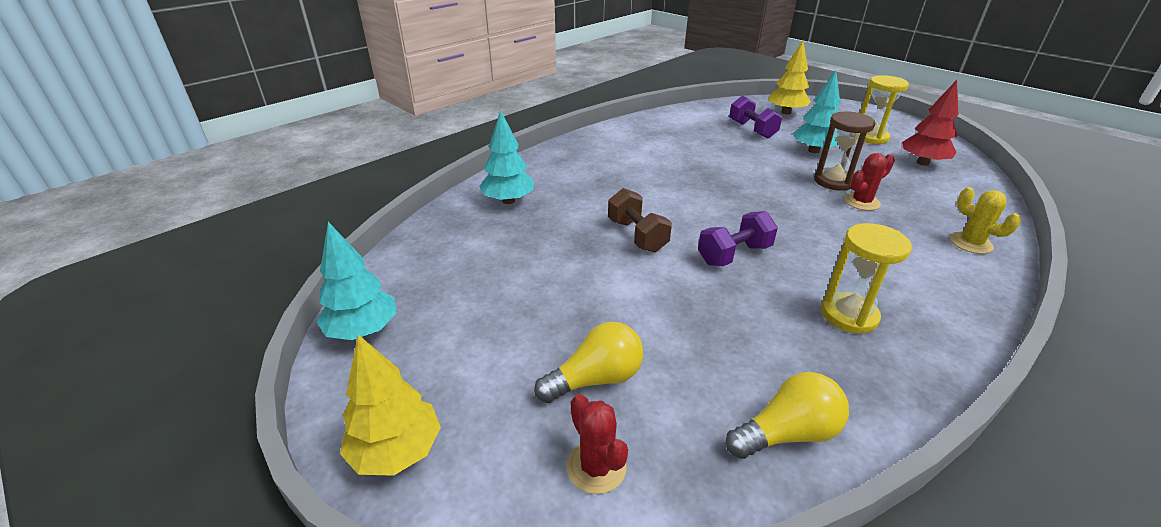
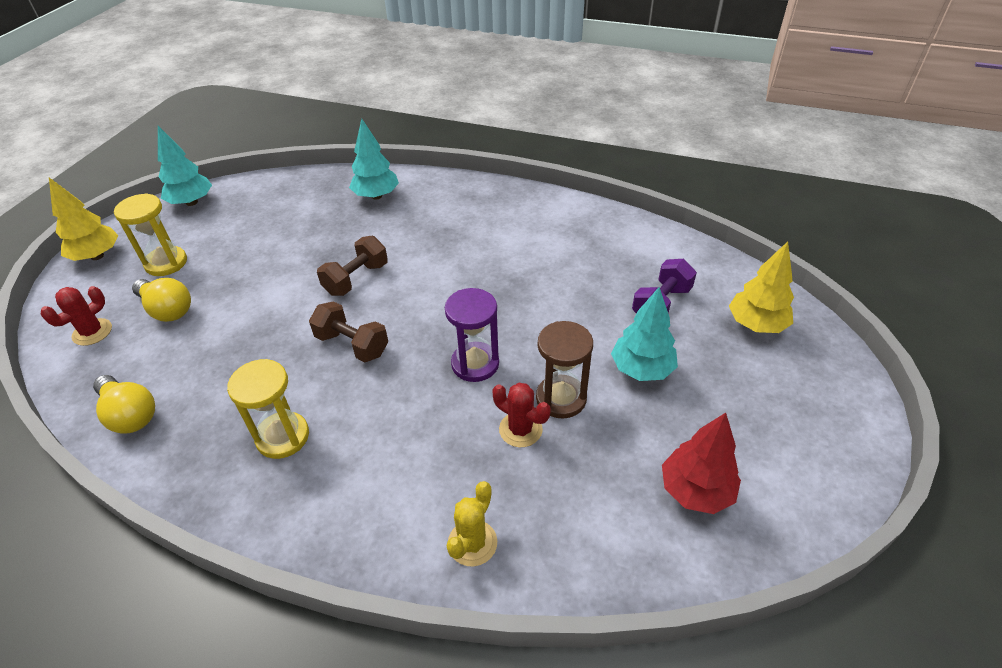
camera: 65 degrees right, 10 degrees up
purple dumbbell [698,211,778,266] -> brown dumbbell [309,301,388,362]
yellow hourglass [860,75,909,144] -> yellow hourglass moved to [114,193,187,276]
none -> purple hourglass [445,288,499,382]

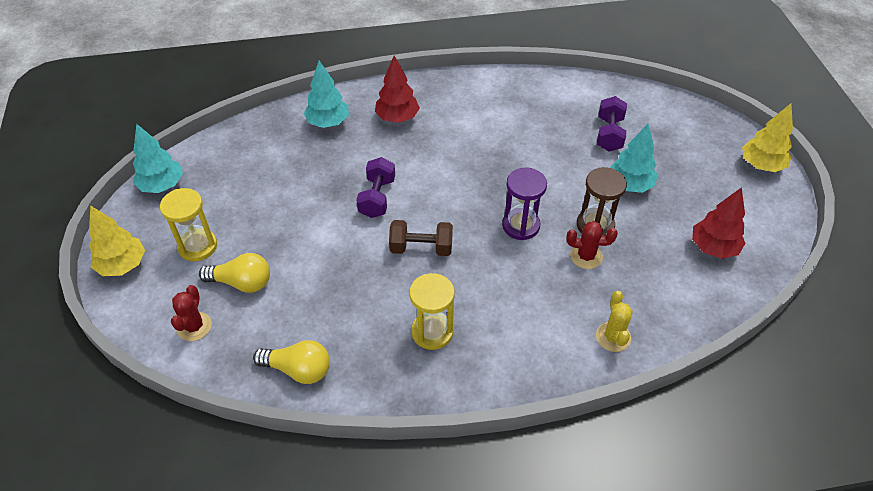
camera: 30 degrees left, 5 degrees up
brown dumbbell [317,236,388,296] -> purple dumbbell [356,157,395,218]
yellow tree [729,242,794,333] -> yellow tree moved to [742,103,793,172]
none -> red tree [375,56,420,123]

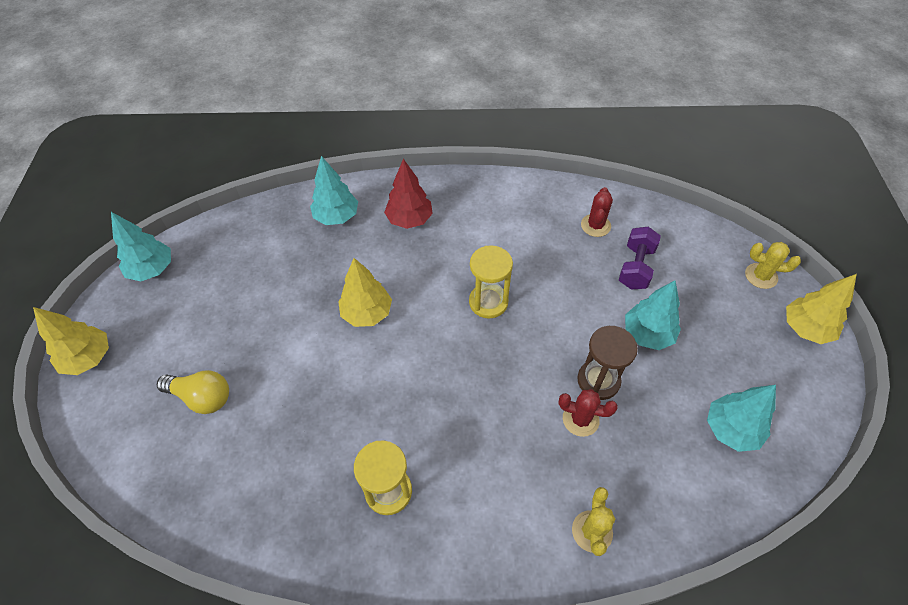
camera: 10 degrees right, 5 degrees up
yellow hourglass [160,188,217,261] -> yellow hourglass moved to [469,245,513,319]
red cactus [171,285,212,341] -> red cactus moved to [581,187,613,237]
yellow light bulb [253,340,330,384] -> none
purple dumbbell [356,157,395,218] -> yellow tree [338,258,392,327]
brown dumbbell [389,220,453,256] -> none
purple hourglass [502,167,547,240] -> none
red tree [692,187,745,259] -> turquoise tree [707,385,776,452]
none -> yellow cactus [745,242,801,289]

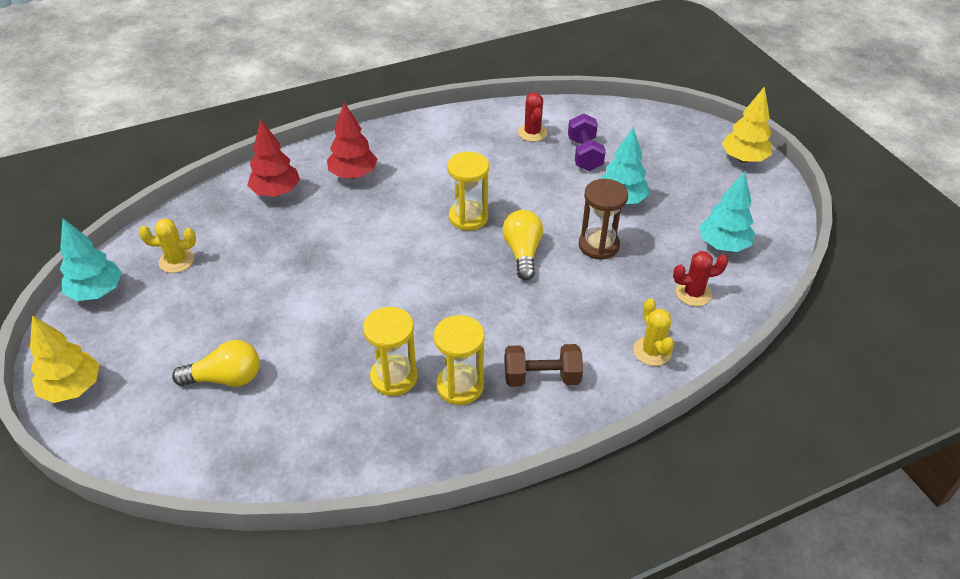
camera: 25 degrees left, 10 degrees down
turquoise tree [310,156,358,225] -> red tree [247,119,300,197]
yellow tree [338,258,392,327] -> none
red cactus [558,389,618,437] -> red cactus moved to [673,251,729,306]
yellow cactus [745,242,801,289] -> yellow cactus moved to [139,218,196,273]
none -> yellow hourglass [363,307,418,396]
none -> yellow light bulb [503,210,543,280]
none -> brown dumbbell [505,344,583,387]

